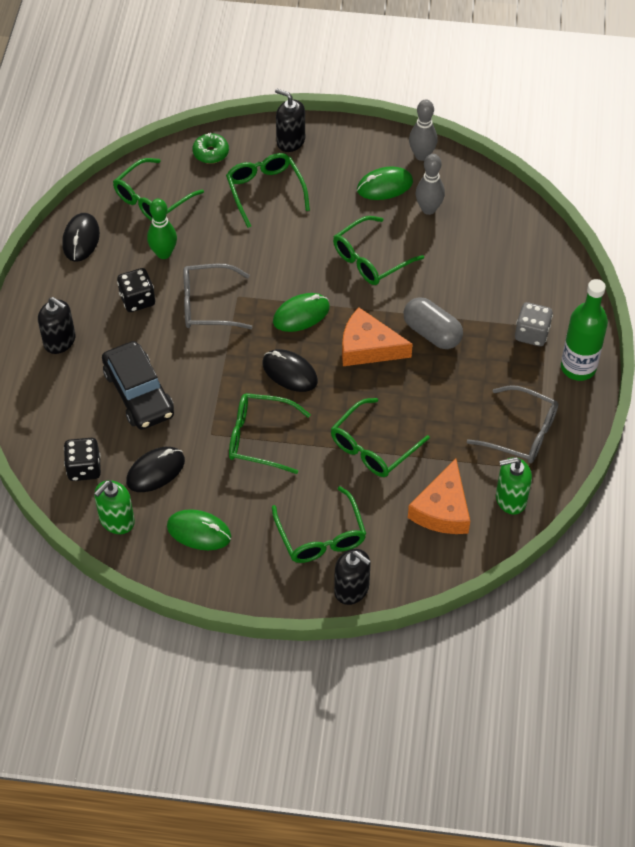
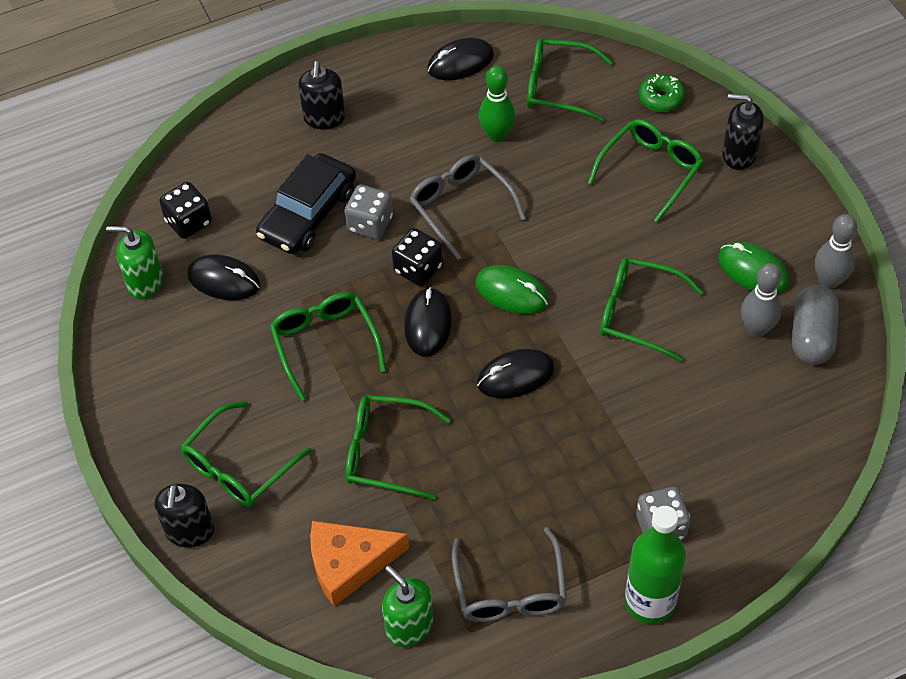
camera: 60 degrees right, 0 degrees up
black dice [117,268,155,312] -> black dice moved to [392,228,443,286]
green mouse [167,509,231,550] -> none
black soap dispenser [275,89,305,152] -> black soap dispenser turned 75 degrees counterclockwise [722,94,764,170]
orange cheese [342,308,413,366] -> black mouse [477,349,555,398]
grey capsule [403,297,463,349] -> grey capsule moved to [792,285,839,365]
none -> grey dice [345,185,393,239]

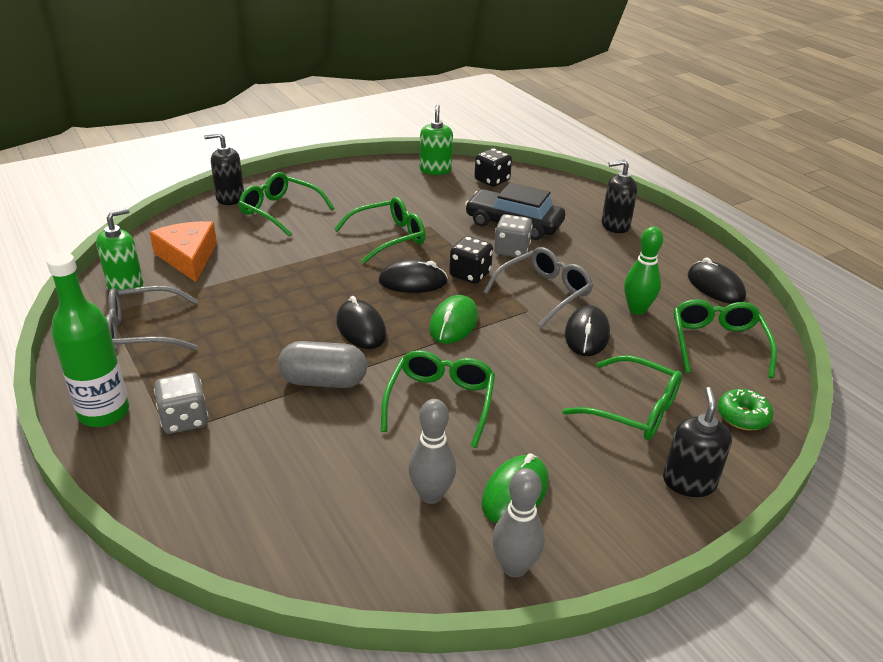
camera: 80 degrees right, 20 degrees down
black mouse [187,254,261,300] -> black mouse moved to [565,305,610,356]
green glasses [345,395,451,500] -> none
grey capsule [792,285,839,365] -> grey capsule moved to [278,341,367,388]

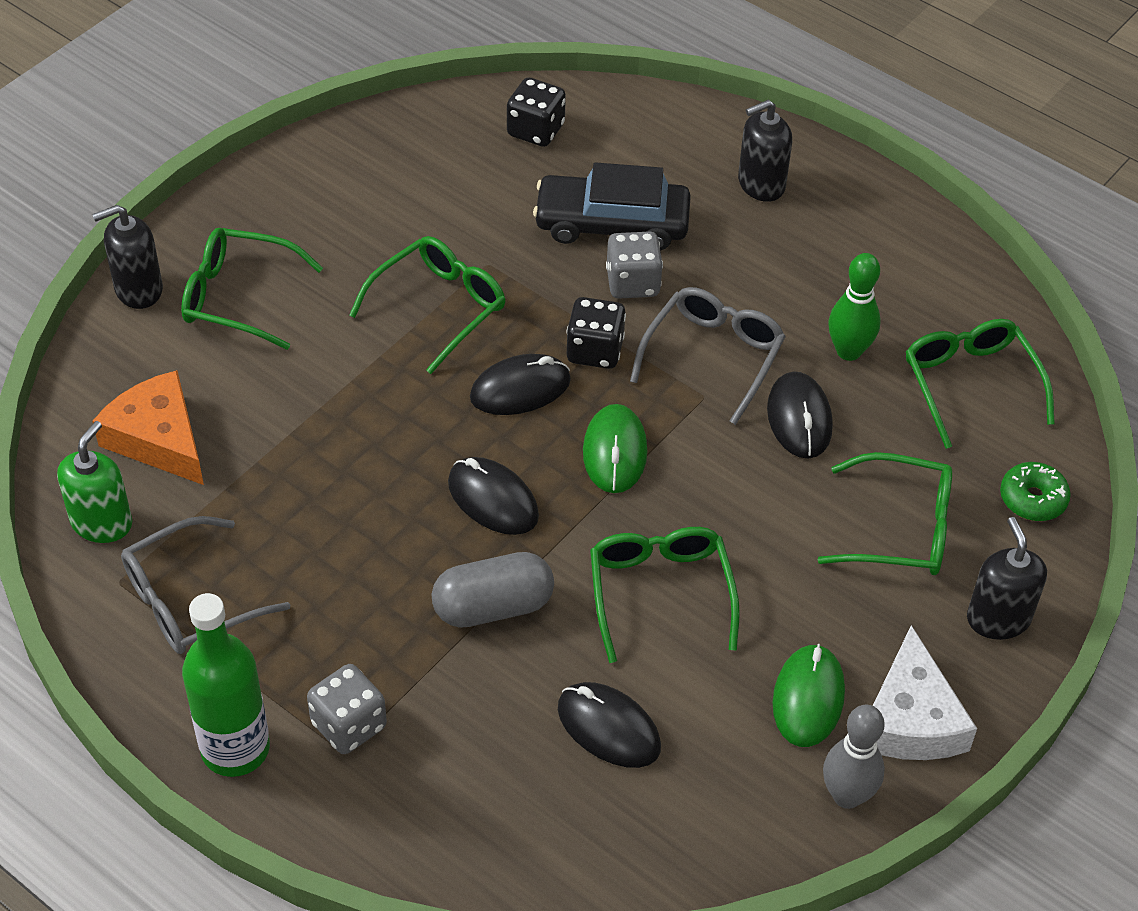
camera: 20 degrees left, 15 degrees up
grey bowling pin [408,399,456,504] -> none
green soap dispenser [420,105,453,175] -> none
black mouse [688,258,746,304] -> black mouse moved to [558,682,661,768]
none -> white cheese [873,625,977,760]

